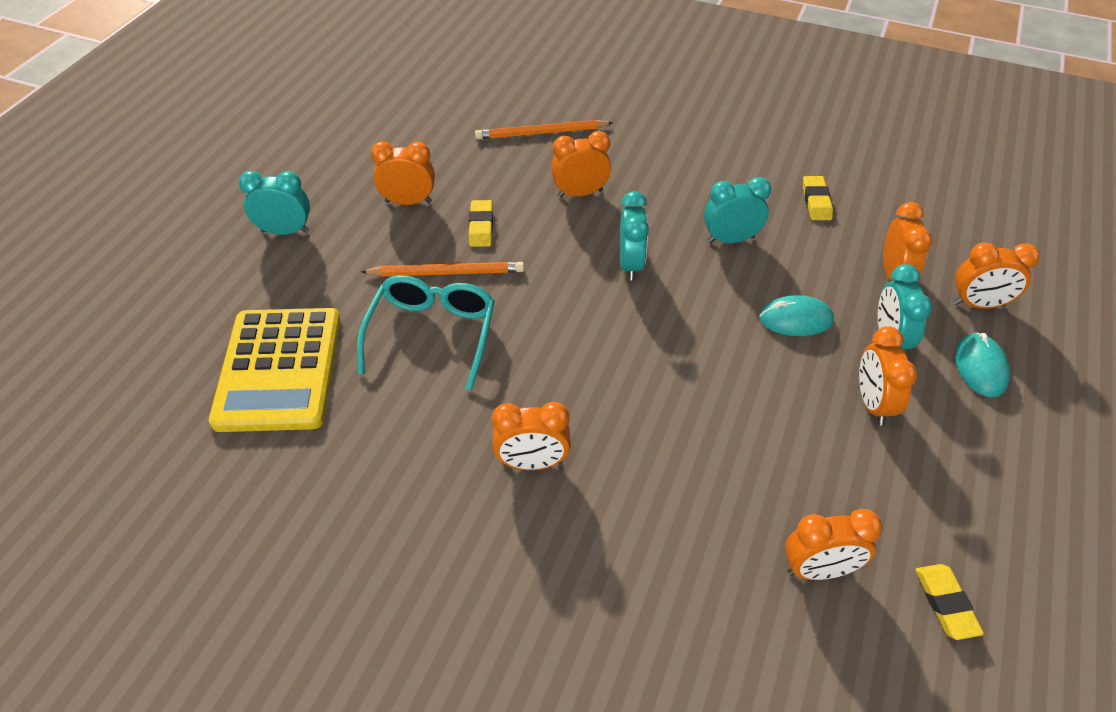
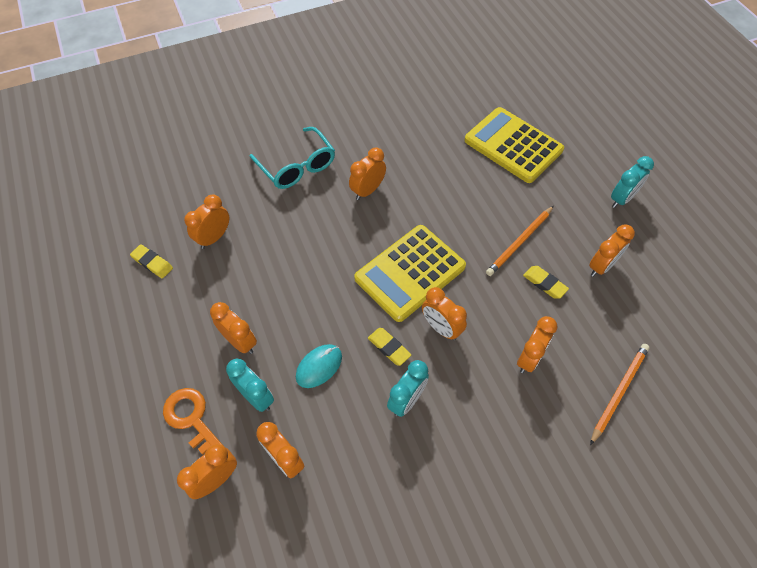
camera: 135 degrees right, 10 degrees up
turquoise glasses [357,275,495,390] -> turquoise glasses moved to [250,127,335,189]
turquoise clock [620,191,649,281] -> orange clock [422,287,467,340]
yellow eraser [803,176,833,220] -> yellow eraser moved to [368,328,412,366]
turquoise mouse [955,333,1010,397] -> orange key [163,388,222,455]
none -> yellow calculator [354,225,466,322]

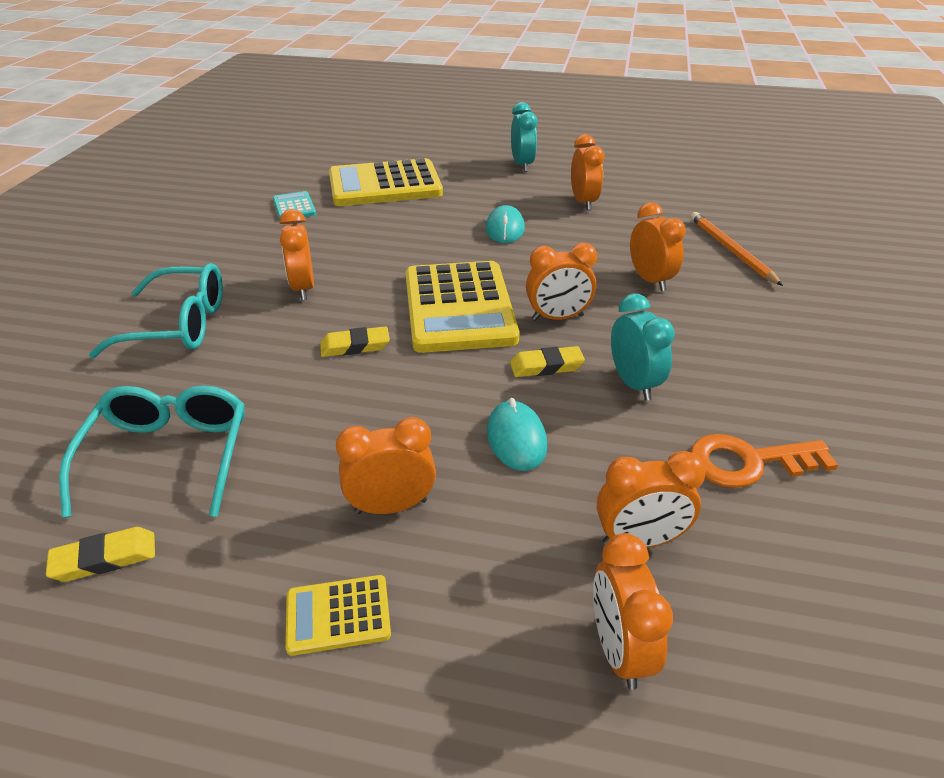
camera: 55 degrees left, 20 degrees down
orange key [163,388,222,455] -> orange key moved to [690,434,838,488]
orange clock [184,195,229,249] -> turquoise glasses [59,385,245,518]
turquoise clock [226,359,274,412] -> none
orange pencil [486,206,554,276] -> turquoise mouse [486,205,525,243]
yellow eraser [523,266,569,299] -> yellow eraser moved to [320,326,390,357]
none -> turquoise calculator [273,191,316,220]
none -> yellow calculator [285,575,391,656]

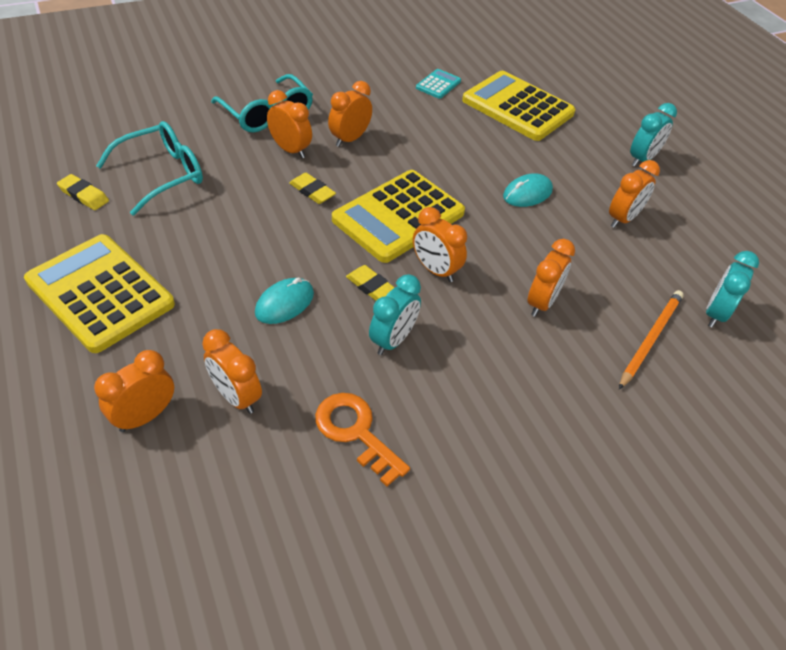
camera: 50 degrees right, 10 degrees up
yellow calculator [285,575,391,656] -> yellow calculator [24,234,175,353], size x2.23
orange clock [336,417,436,514] -> orange clock moved to [267,90,312,158]
none -> turquoise clock [706,251,759,328]

